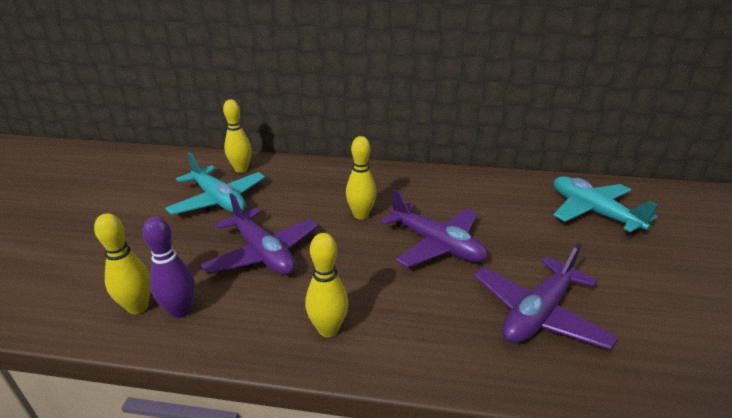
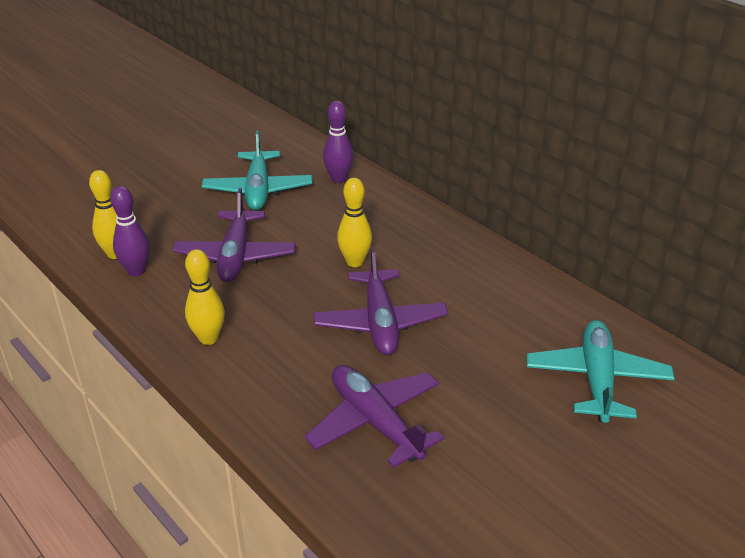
camera: 40 degrees right, 5 degrees up
yellow bowling pin [223,100,252,173] -> none
purple plane [474,243,618,350] -> purple plane turned 60 degrees clockwise [305,365,444,468]
none -> purple bowling pin [323,101,353,183]

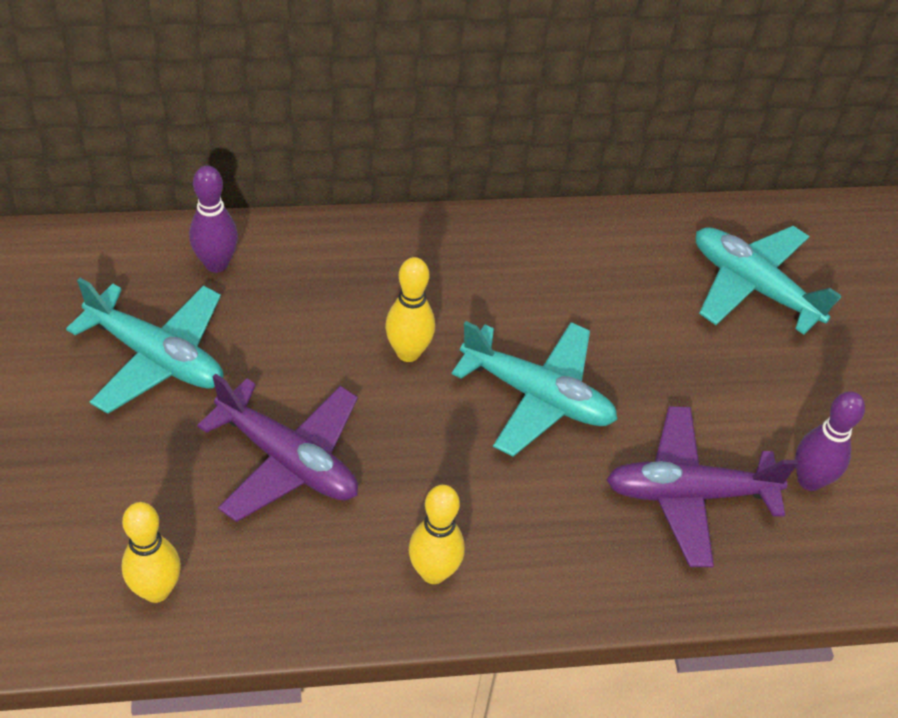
camera: 60 degrees left, 15 degrees up
purple bowling pin [110,186,150,276] -> purple bowling pin moved to [795,391,865,491]
purple plane [313,247,448,355] -> turquoise plane [452,321,618,457]

